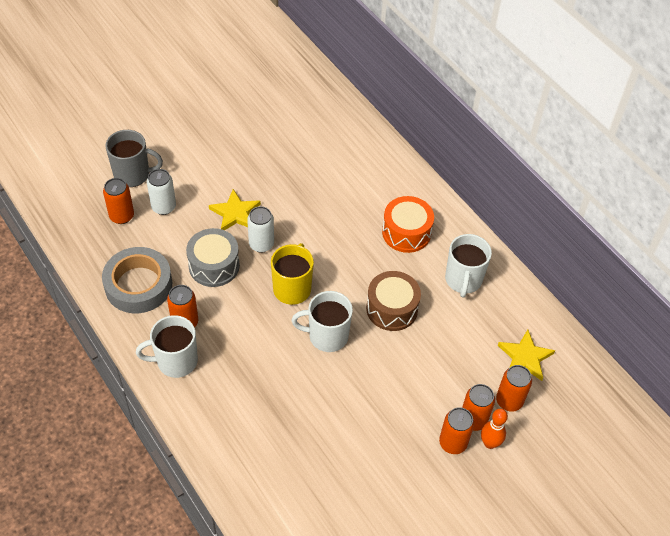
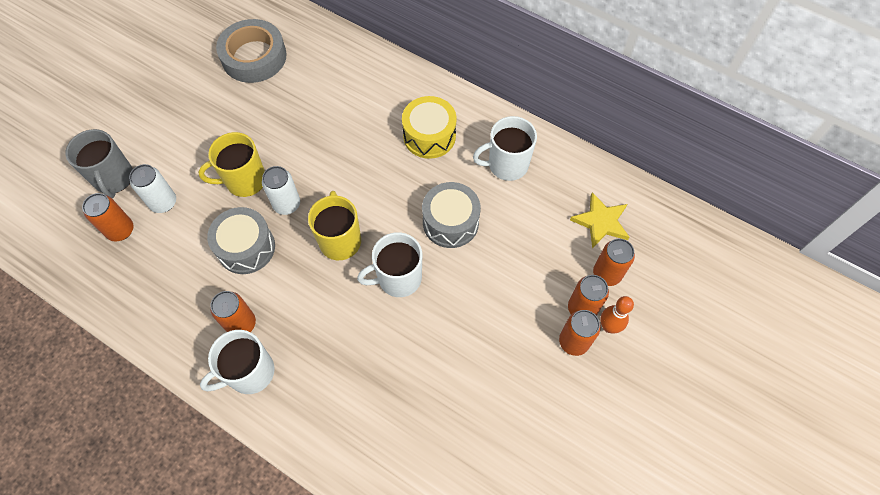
camera: 20 degrees left, 10 degrees up
grey tape [102,247,172,313] -> grey tape moved to [216,19,287,83]
grey mug [105,130,163,187] -> grey mug turned 90 degrees clockwise [66,129,133,198]
yellow star [209,189,261,230] -> yellow mug [198,132,265,197]
brown drum [366,271,421,331] -> grey drum [422,182,481,248]
orange drum [382,196,434,253] -> yellow drum [402,96,457,159]
white mug [445,234,492,297] -> white mug turned 90 degrees clockwise [473,116,537,181]

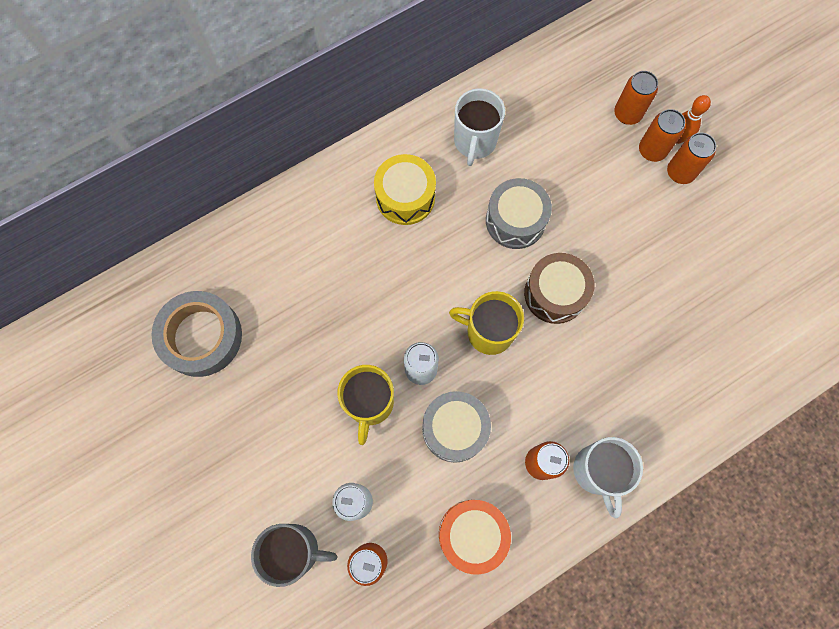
camera: 65 degrees left, 10 degrees up
white mug [357,232,422,297] -> brown drum [524,253,594,324]
yellow star [570,192,629,248] -> none
none -> orange drum [439,500,511,575]

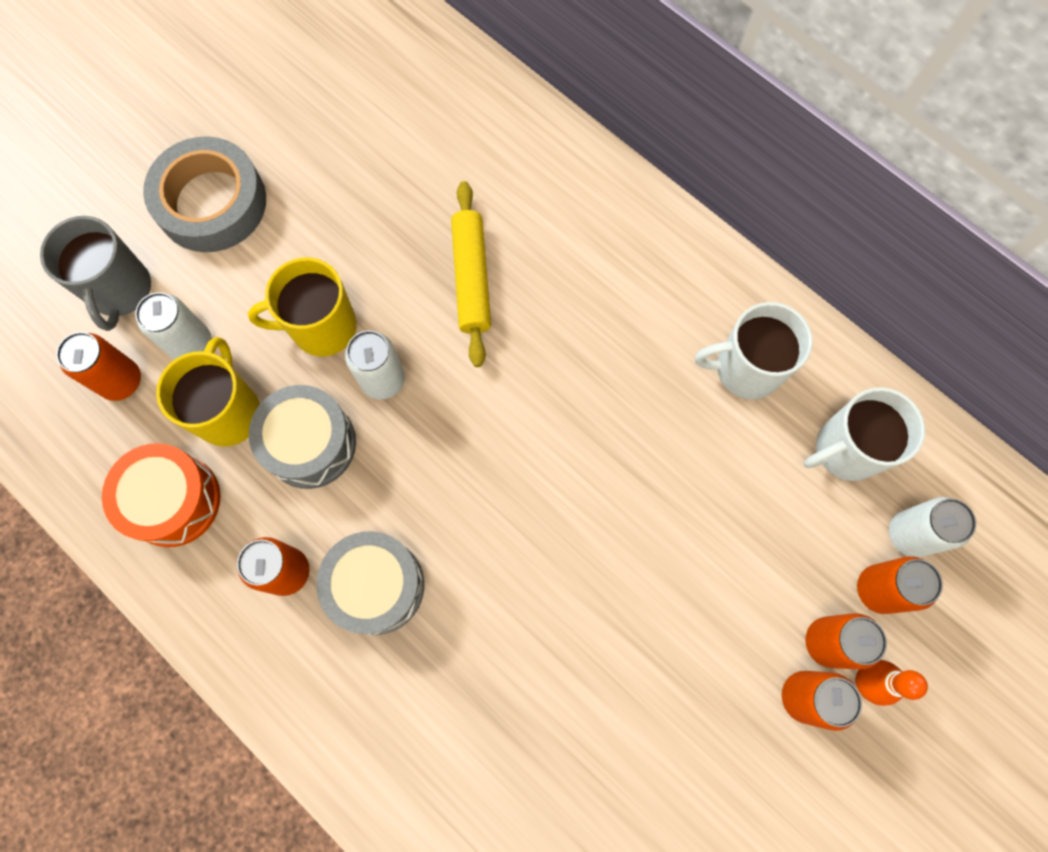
camera: 75 degrees right, 0 degrees up
grey tape [152,291,242,377] -> grey tape moved to [143,136,266,252]
yellow drum [374,154,436,225] -> none
yellow mug [449,291,524,355] -> yellow mug moved to [156,337,260,446]
grey drum [486,178,552,249] -> grey drum moved to [316,531,424,635]
brown drum [524,253,594,324] -> none
white mug [573,437,643,519] -> white mug moved to [804,387,925,481]
none -> yellow rolling pin [451,181,491,367]
none -> white can [889,497,976,557]

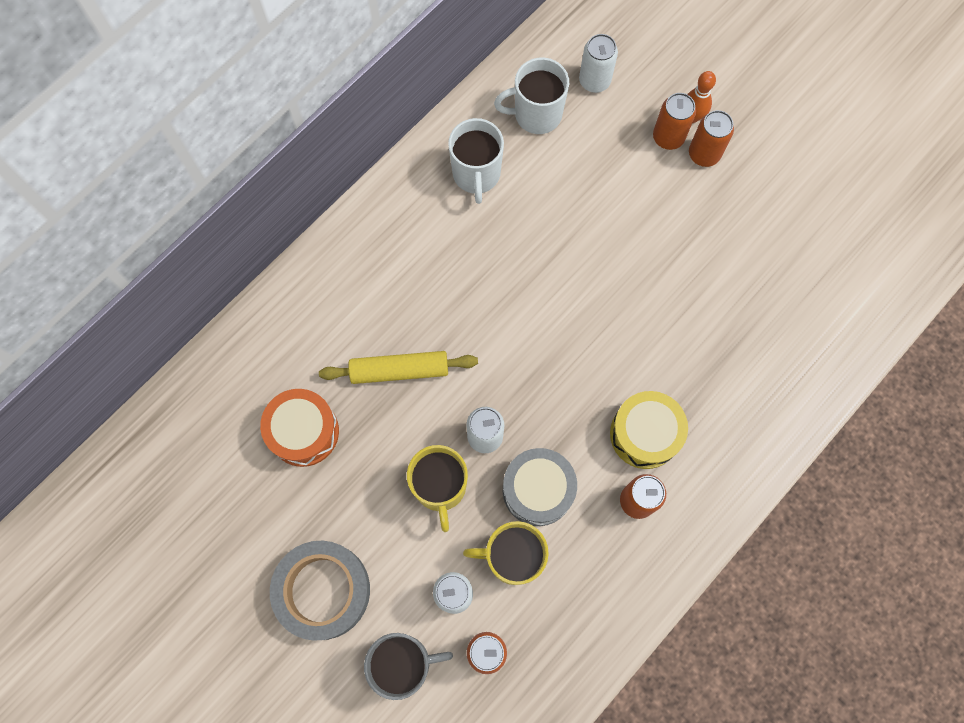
camera: 90 degrees left, 0 degrees up
orange drum [102,443,221,547] -> orange drum moved to [260,389,339,467]
grey drum [316,531,424,635] -> yellow drum [610,391,688,469]
white mug [804,387,925,481] -> white mug turned 105 degrees clockwise [494,57,569,134]
orange can [857,556,943,614] -> none

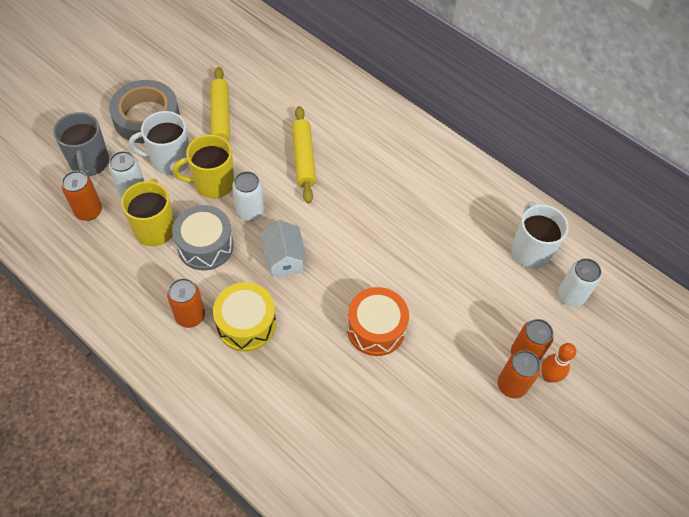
camera: 85 degrees right, 15 degrees down
orange drum [260,389,339,467] -> orange drum moved to [347,287,409,356]
white mug [448,118,504,204] -> white mug moved to [129,111,189,175]
none -> yellow rolling pin [210,67,230,141]
none -> white house [260,220,307,278]

